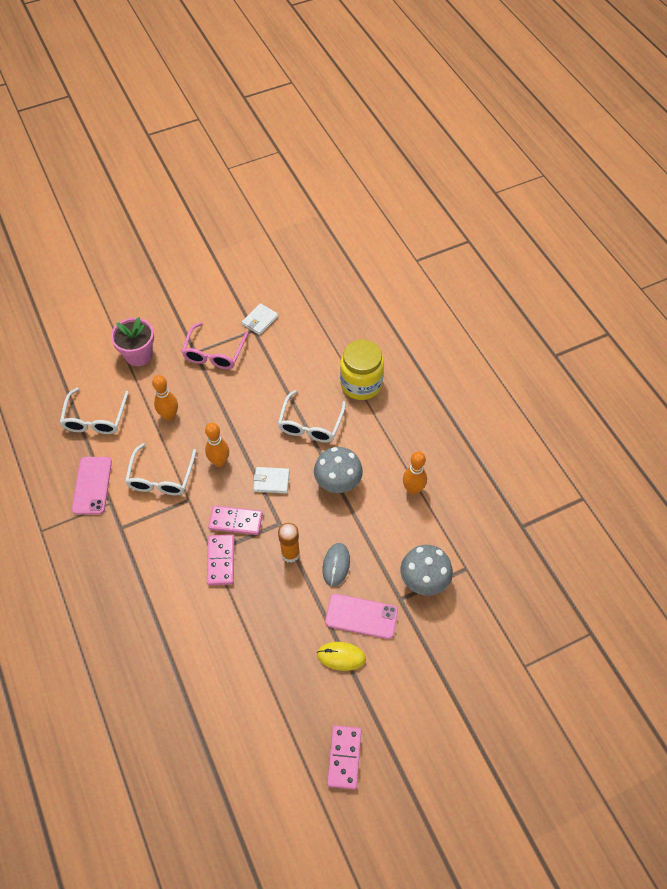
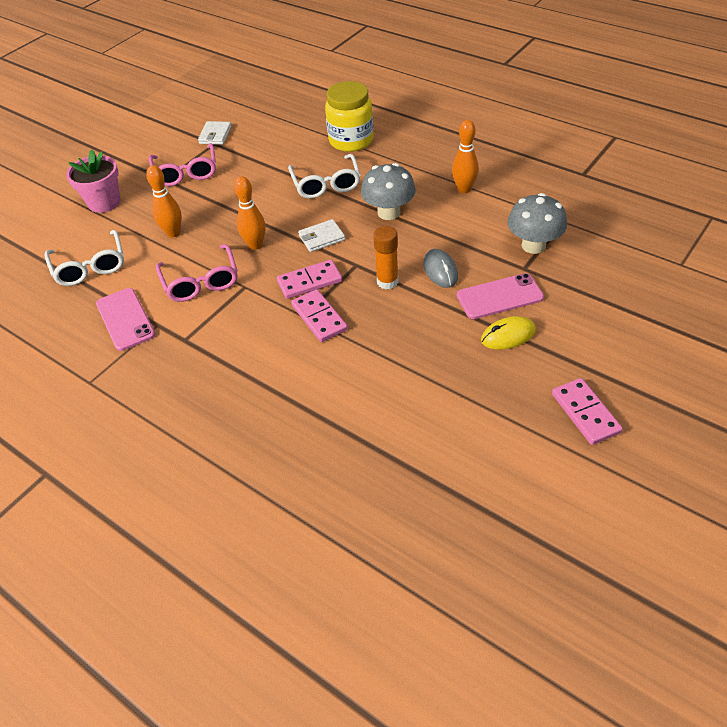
camera: 25 degrees left, 10 degrees down
white glasses [125,443,196,496] -> pink glasses [156,244,238,302]

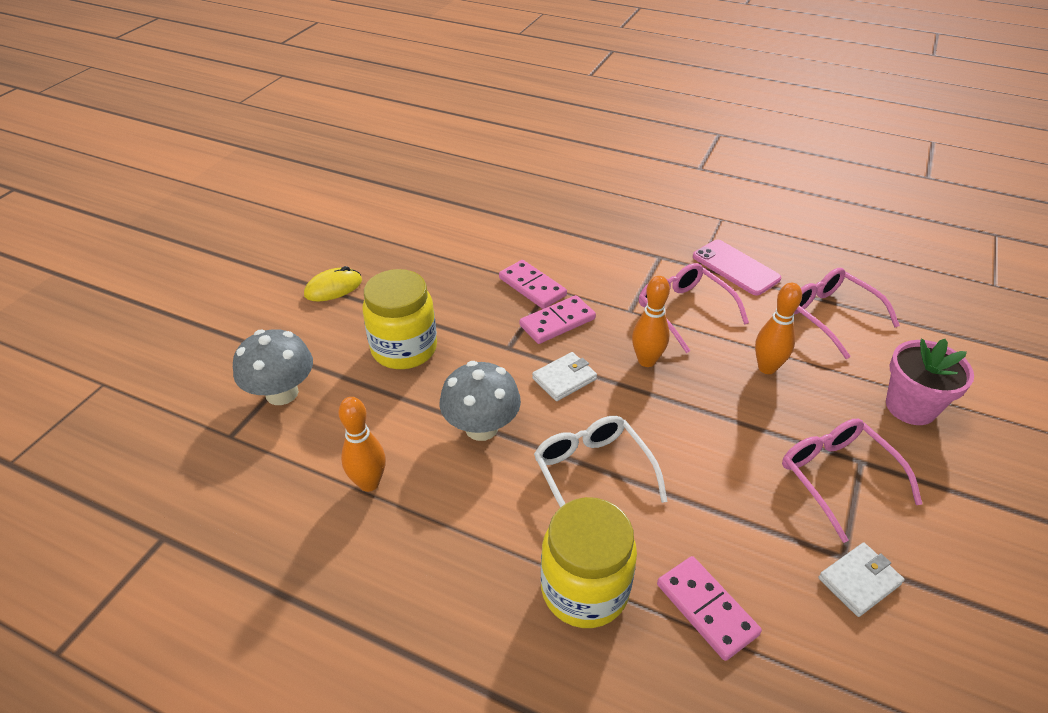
camera: 165 degrees right, 5 degrees down
white glasses [45,230,124,286] -> pink glasses [794,268,900,359]
white wallet [198,121,232,145] -> white wallet turned 60 degrees clockwise [818,543,904,617]
orange glue stick [373,226,398,289] -> none
grey mouse [423,249,458,288] -> yellow jar [362,269,437,369]
pink phone [457,273,544,319] -> none
pink domino [552,378,623,445] -> pink domino moved to [657,556,762,661]

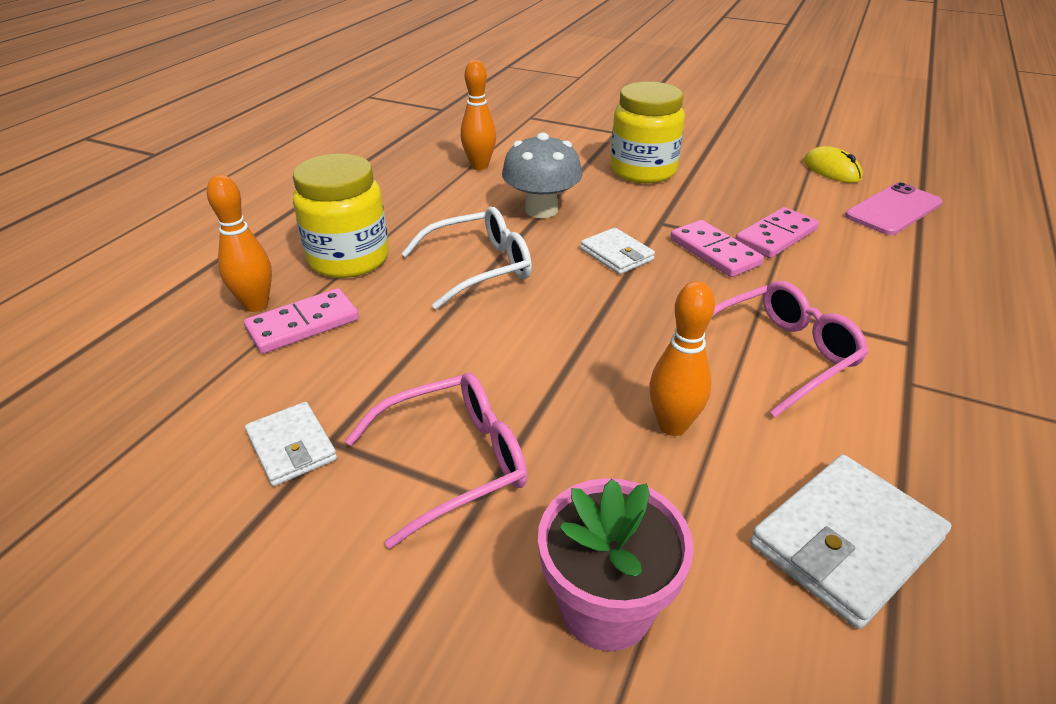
camera: 90 degrees right, 5 degrees down
grey mushroom [233,329,313,405] -> none
yellow mouse [304,266,362,301] -> yellow mouse moved to [804,146,863,183]
orange bowling pin [632,276,670,367] -> orange bowling pin moved to [207,175,272,312]
pink phone [693,240,781,295] -> pink phone moved to [845,182,942,235]
pink glasses [794,268,900,359] -> white wallet [750,455,952,629]

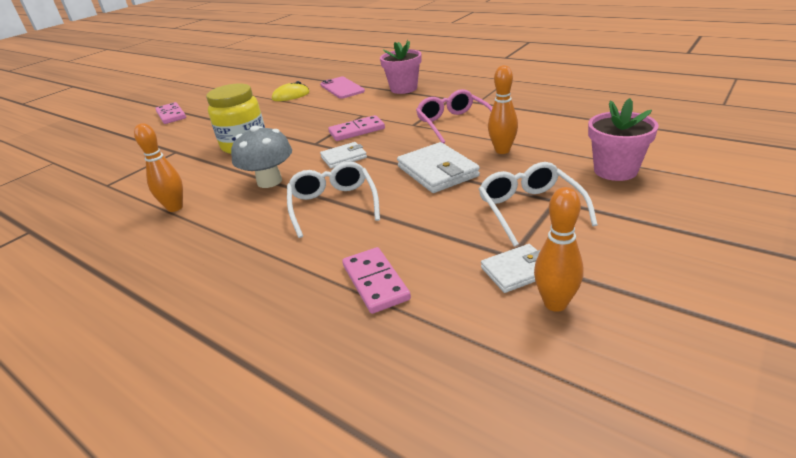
camera: 75 degrees left, 5 degrees down
orange bowling pin [207,175,272,312] -> orange bowling pin moved to [534,187,584,312]
yellow jar [293,154,389,278] -> none
pink glasses [345,373,527,549] -> white glasses [479,162,598,247]
pink domino [735,207,819,258] -> pink domino moved to [155,102,186,124]
white wallet [750,455,952,629] -> white wallet moved to [397,142,480,193]
none -> pink flower pot [380,40,421,94]

